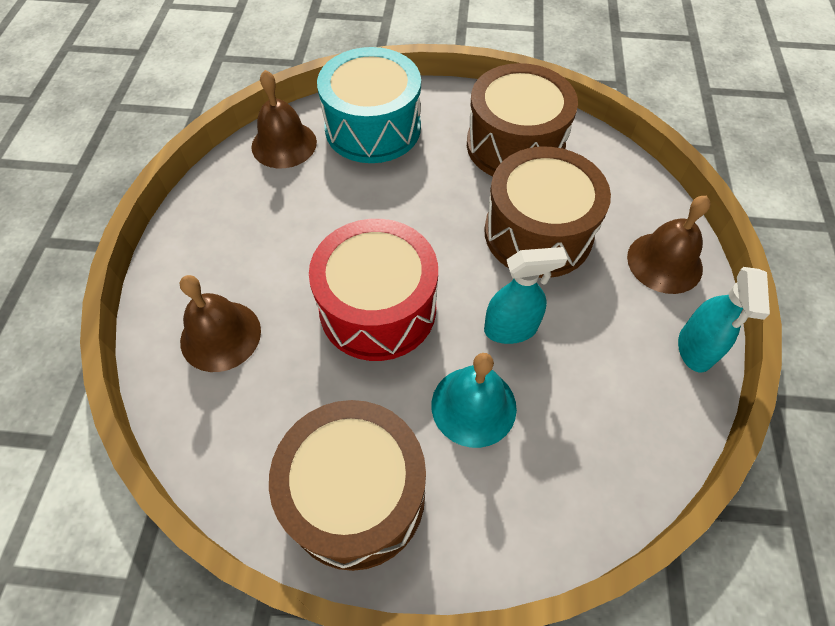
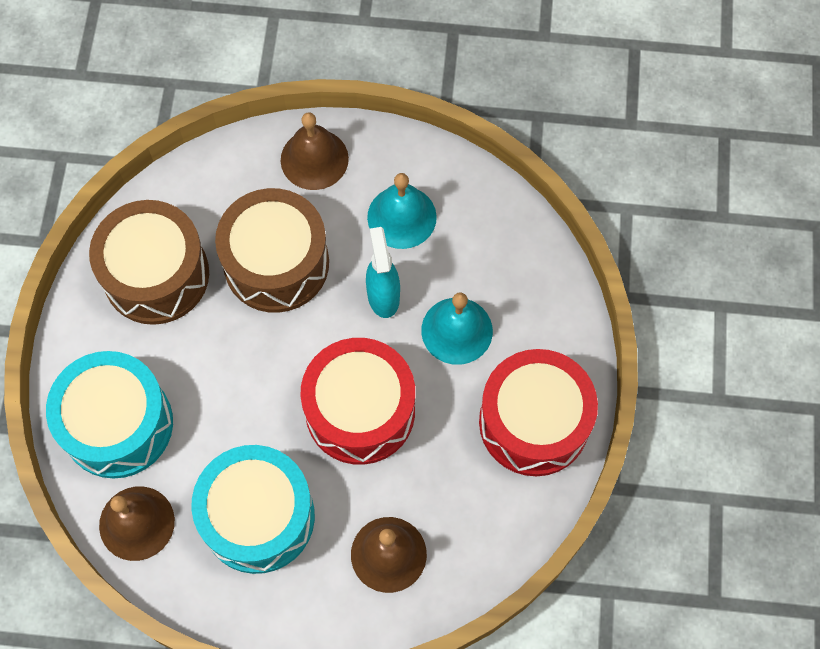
camera: 90 degrees left, 10 degrees up
brown drum [269,400,426,571] -> red drum [479,349,598,476]
turquoise spray bottle [678,267,770,372] -> none
none -> turquoise drum [192,445,315,574]
none -> turquoise bell [367,173,437,249]

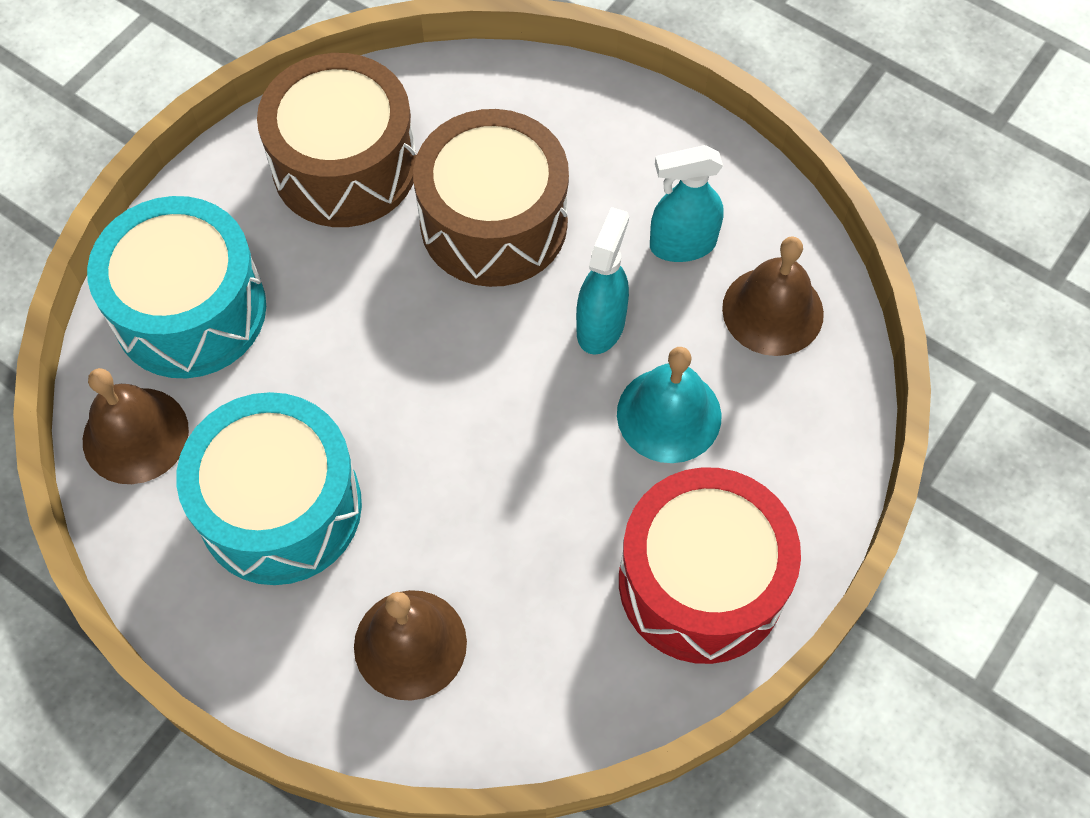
camera: 30 degrees right, 5 degrees down
brown bell [281,112,349,190] -> brown bell moved to [722,236,824,356]
red drum [300,338,415,465] -> none
turquoise bell [367,173,437,249] -> turquoise spray bottle [650,145,724,262]

